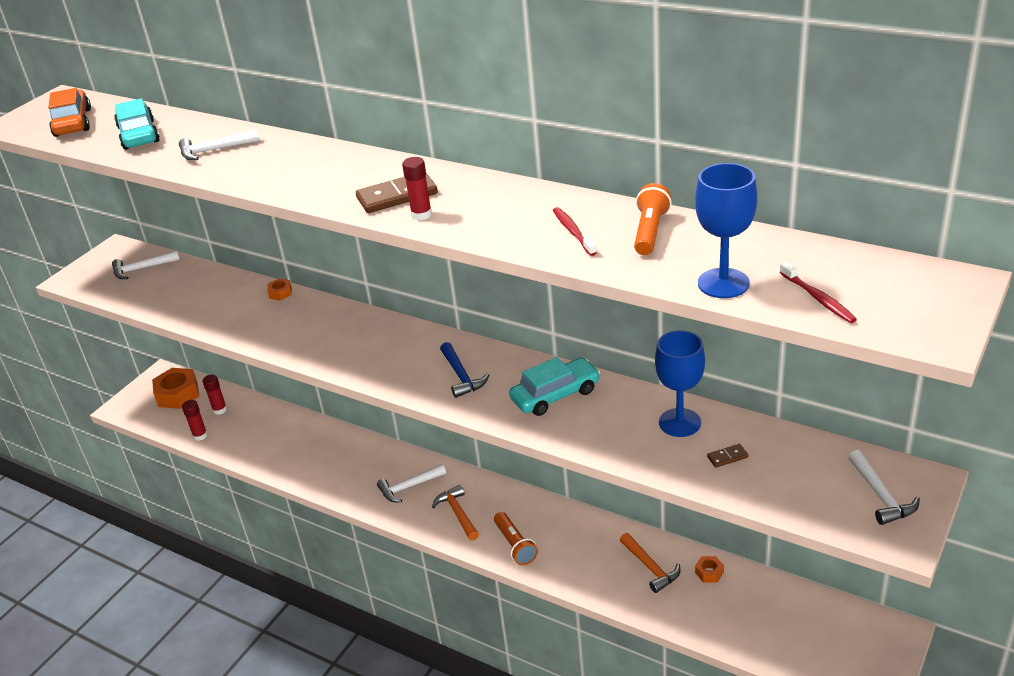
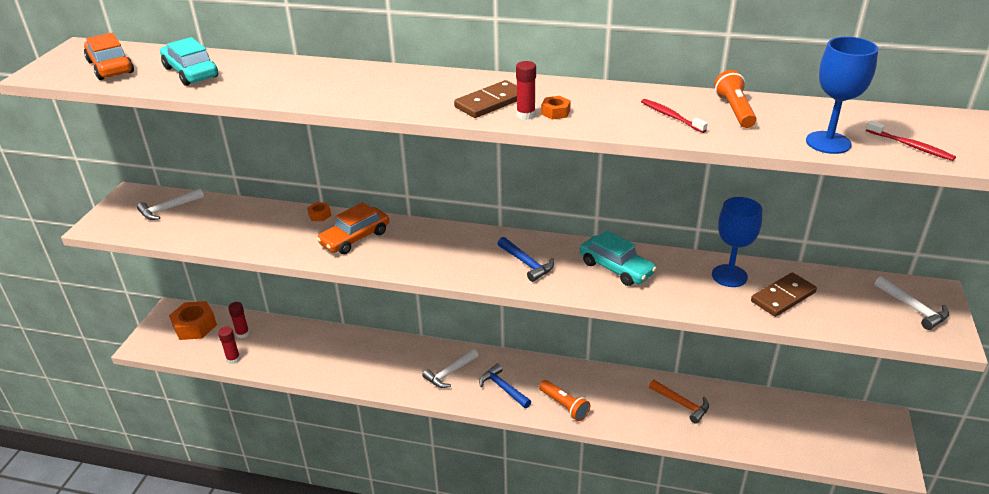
camera: 20 degrees left, 0 degrees up
white hammer [179,129,260,160] -> none
orange hammer [432,485,479,541] -> blue hammer [479,364,531,408]
turquoise car [509,357,600,416] -> turquoise car turned 90 degrees clockwise [580,231,657,286]
orange nut [695,556,724,583] -> orange nut moved to [541,96,571,120]
brown domino [707,444,748,468] -> brown domino [751,272,817,317], size x2.07
none -> orange car [317,202,389,254]

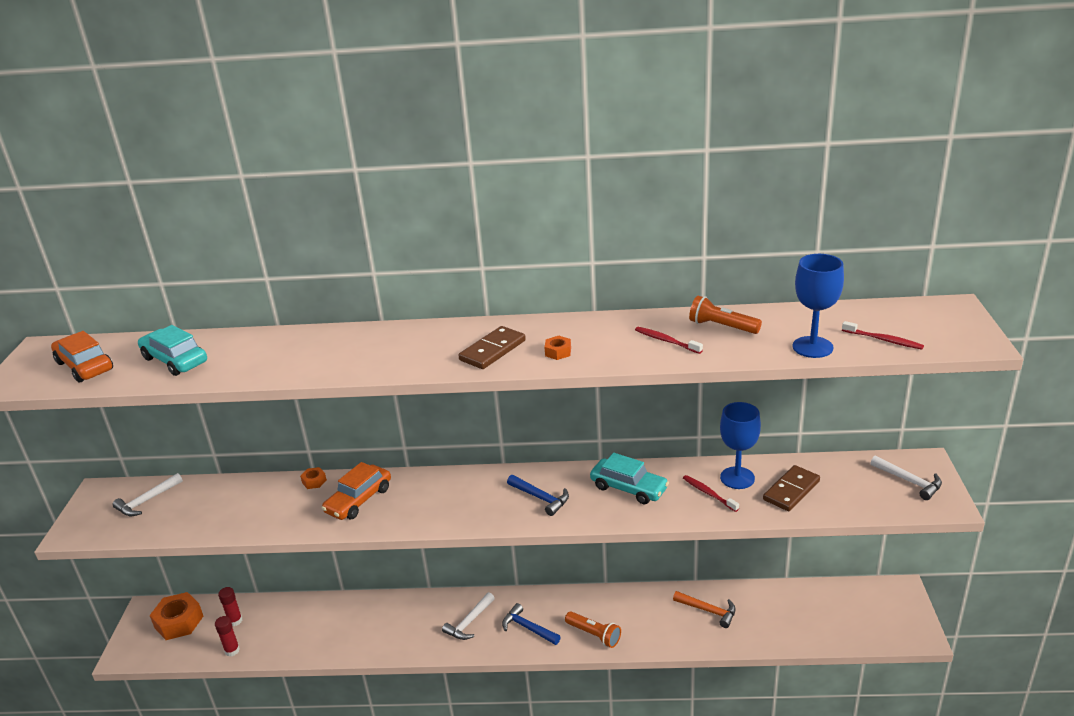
camera: 10 degrees left, 5 degrees down
red glue stick [516,61,536,120] -> none
orange flashlight [714,70,757,128] -> orange flashlight turned 45 degrees counterclockwise [689,296,762,334]
none -> red toothbrush [683,475,739,512]

